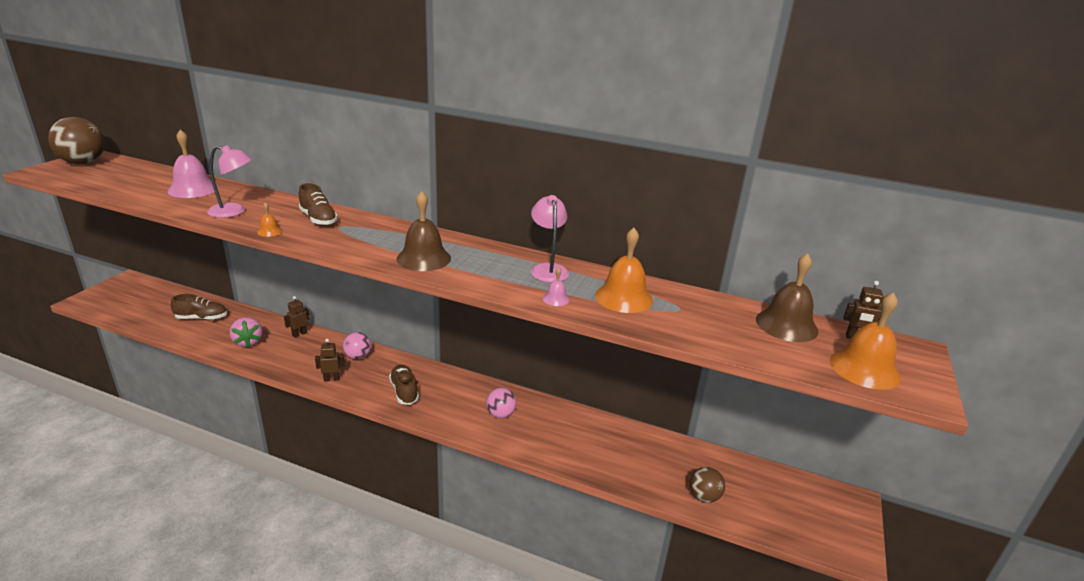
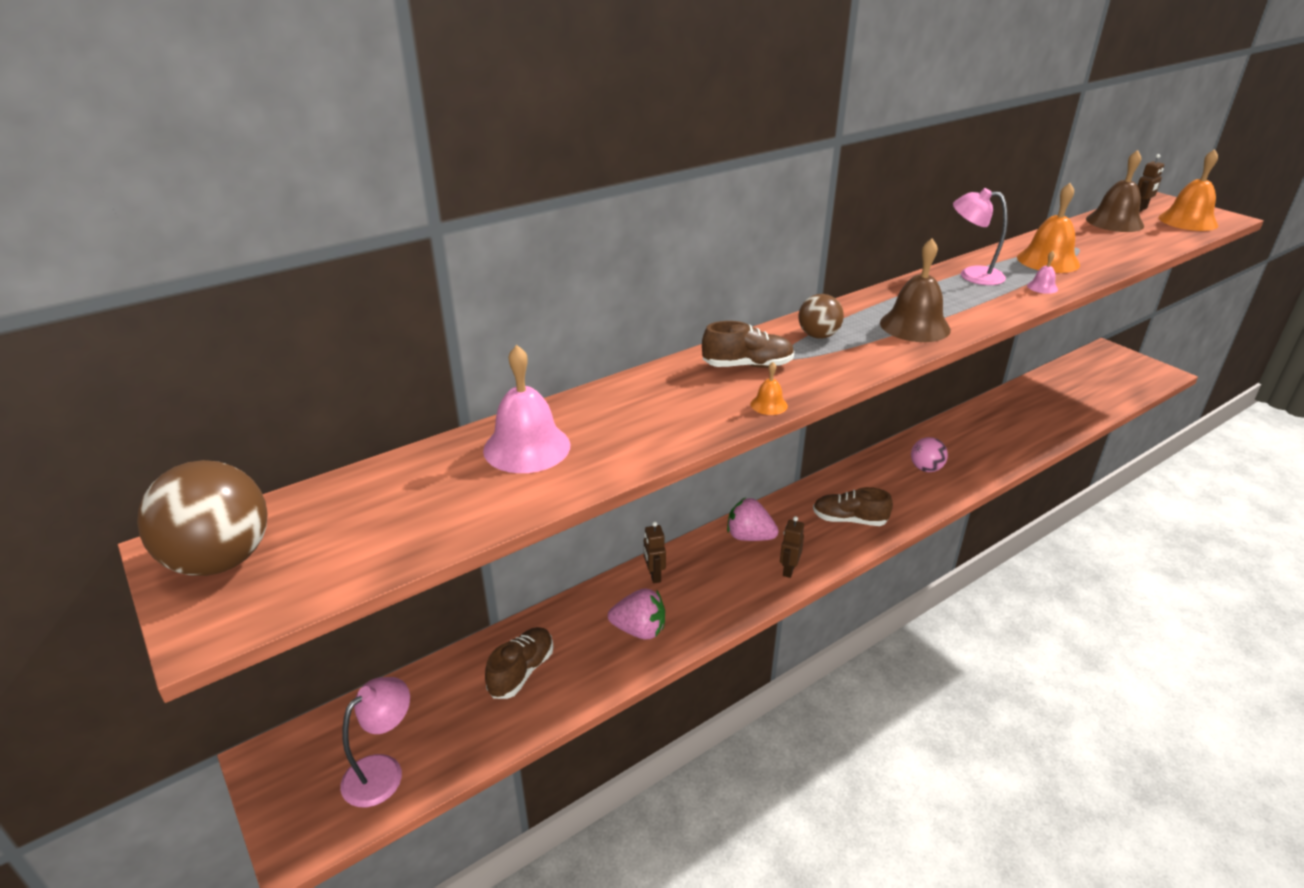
camera: 55 degrees left, 5 degrees up
pink lamp [207,145,252,218] -> pink lamp moved to [340,677,410,807]
pink ball [343,332,371,359] -> pink strawberry [727,498,779,541]
brown ball [690,467,725,503] -> brown ball moved to [799,294,844,339]

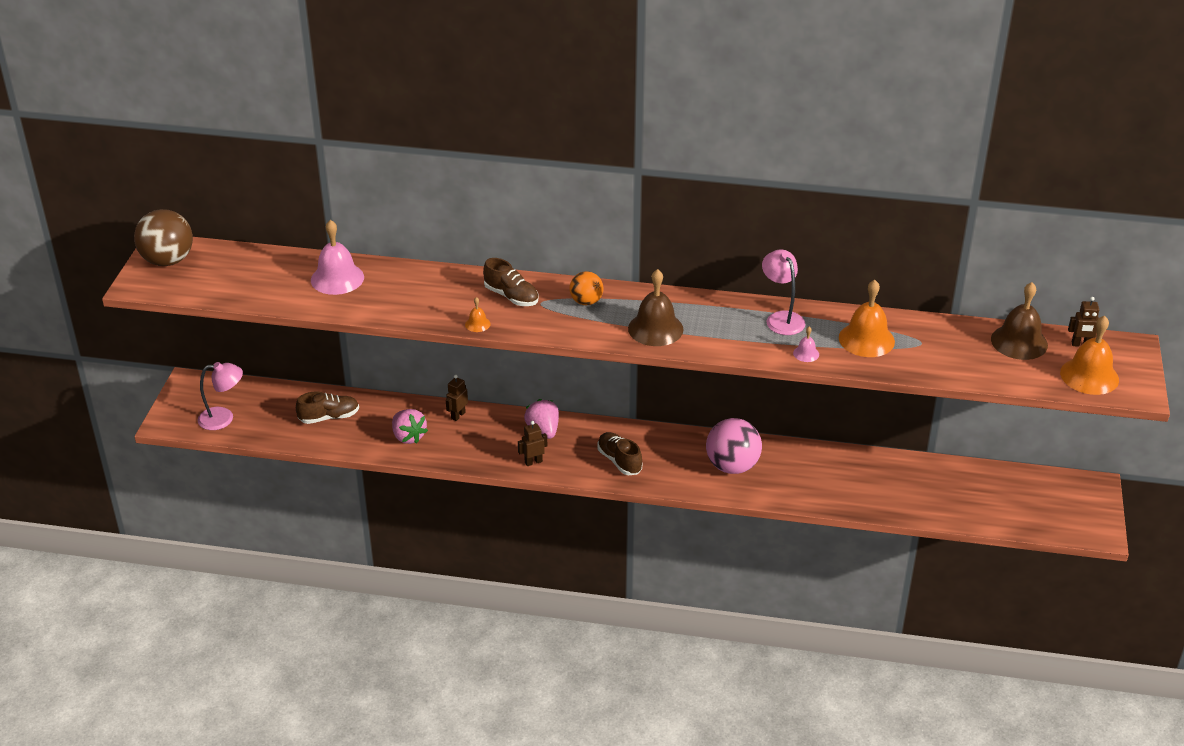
camera: 45 degrees right, 5 degrees up
brown ball [799,294,844,339] -> orange ball [569,271,604,305]
pink ball [911,437,948,472] -> pink ball [706,418,762,474], size x1.72

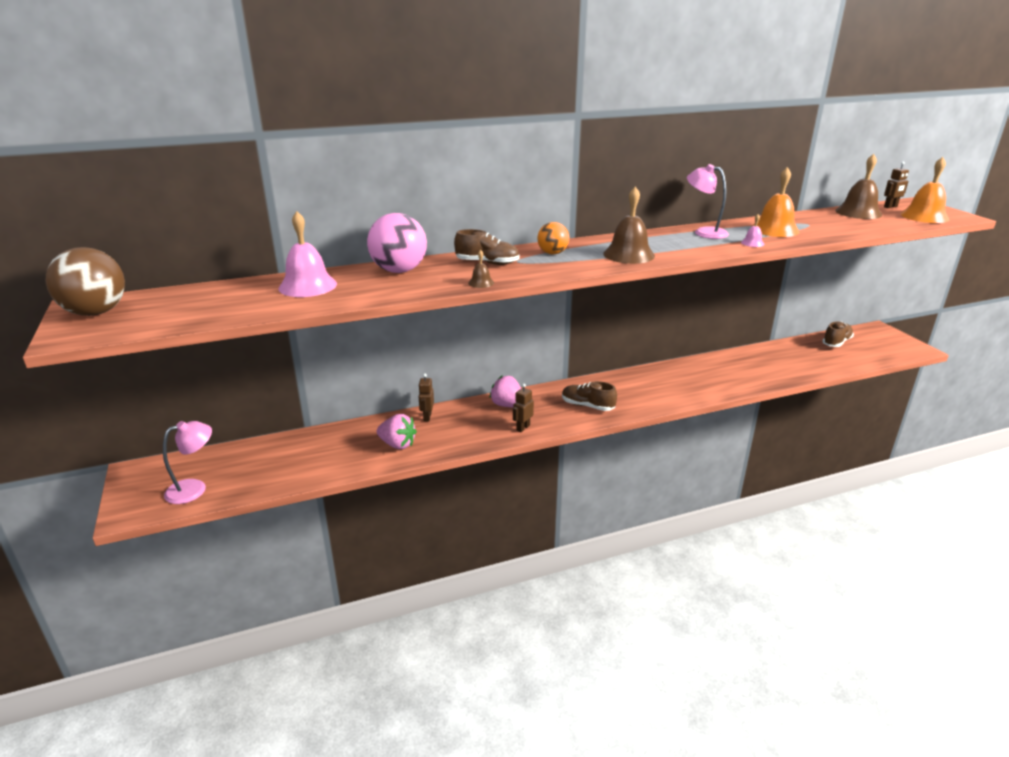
camera: 30 degrees left, 10 degrees down
brown shoe [296,392,359,424] -> brown shoe moved to [822,321,854,347]
orange bell [465,297,491,332] -> brown bell [468,250,494,288]
pink ball [706,418,762,474] -> pink ball moved to [367,213,427,273]

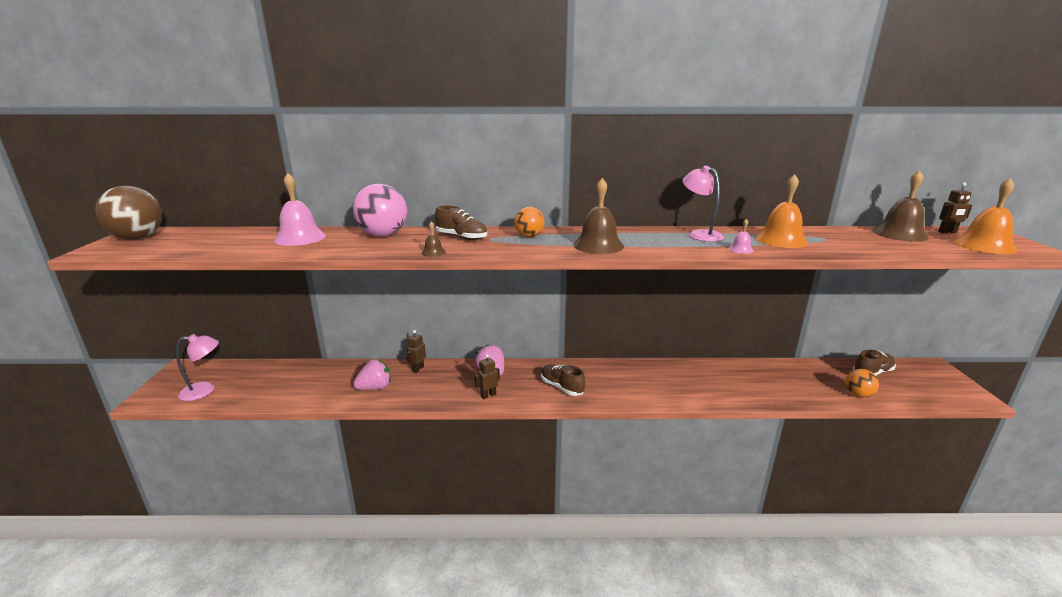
camera: 20 degrees right, 5 degrees down
pink strawberry [377,414,417,449] -> pink strawberry turned 75 degrees counterclockwise [353,359,391,390]
none -> orange ball [845,369,879,398]

